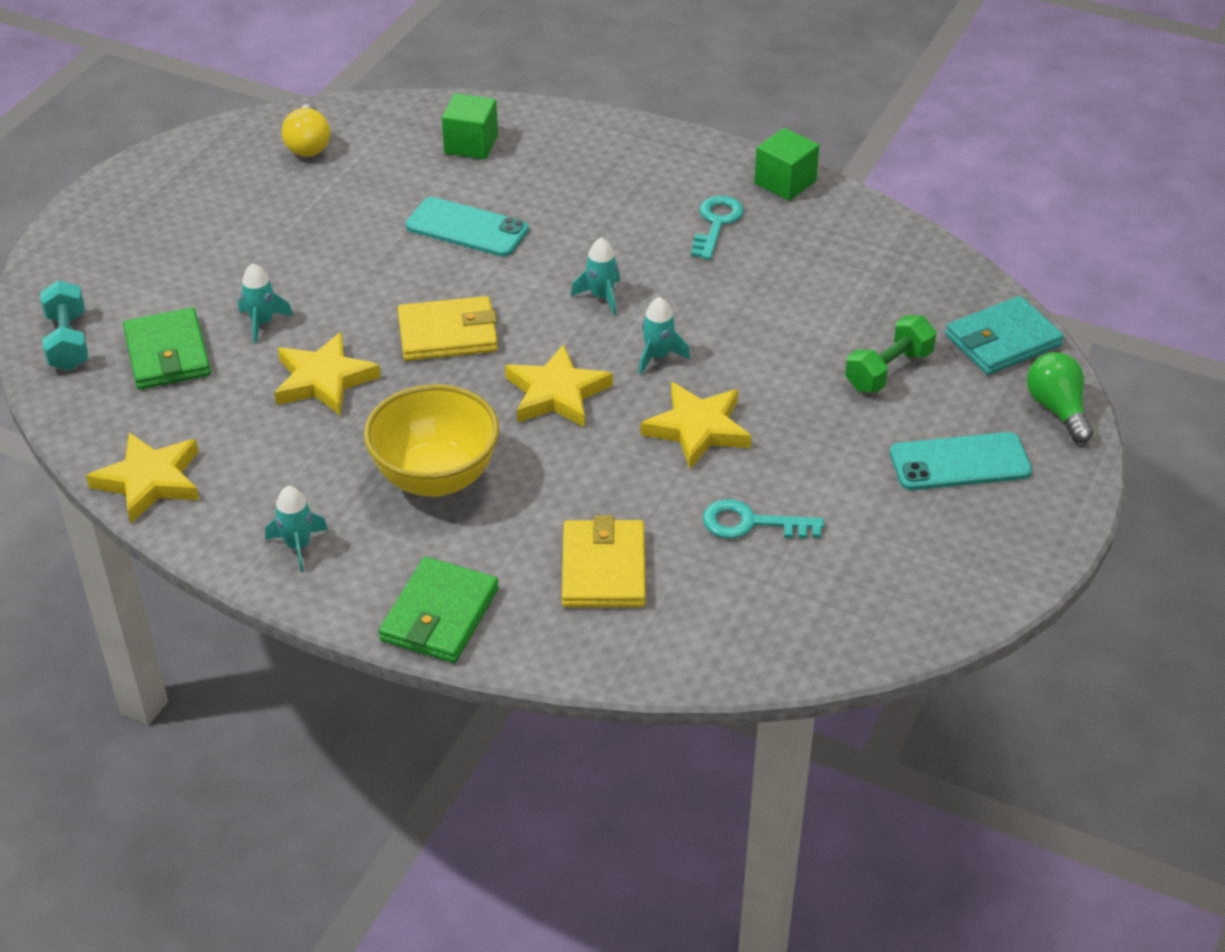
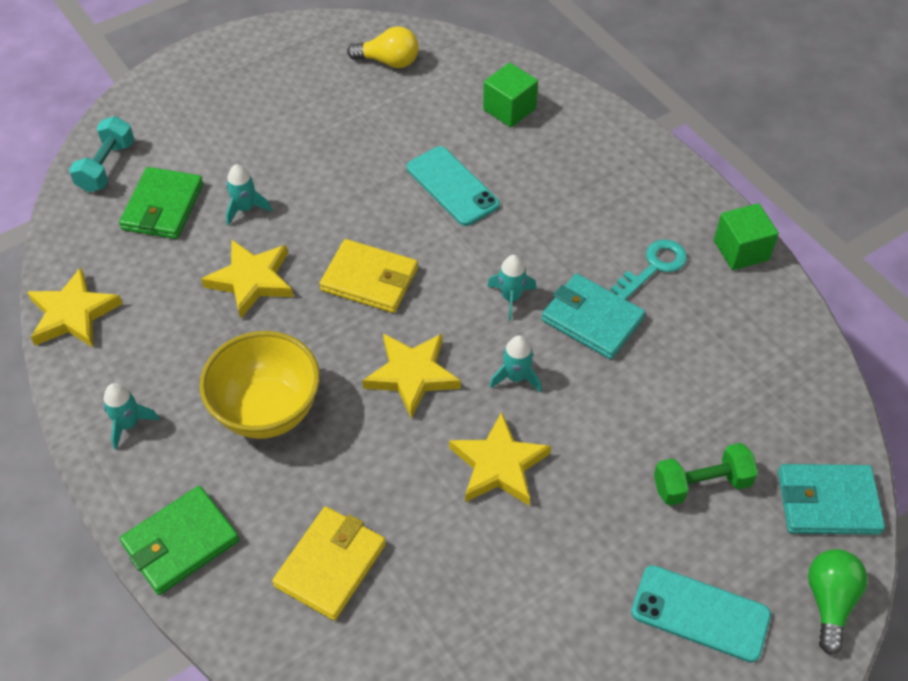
camera: 30 degrees right, 10 degrees up
yellow light bulb [282,104,330,157] -> yellow light bulb turned 105 degrees counterclockwise [347,26,419,68]
turquoise key [703,499,824,539] -> none
none -> turquoise wallet [541,273,645,359]

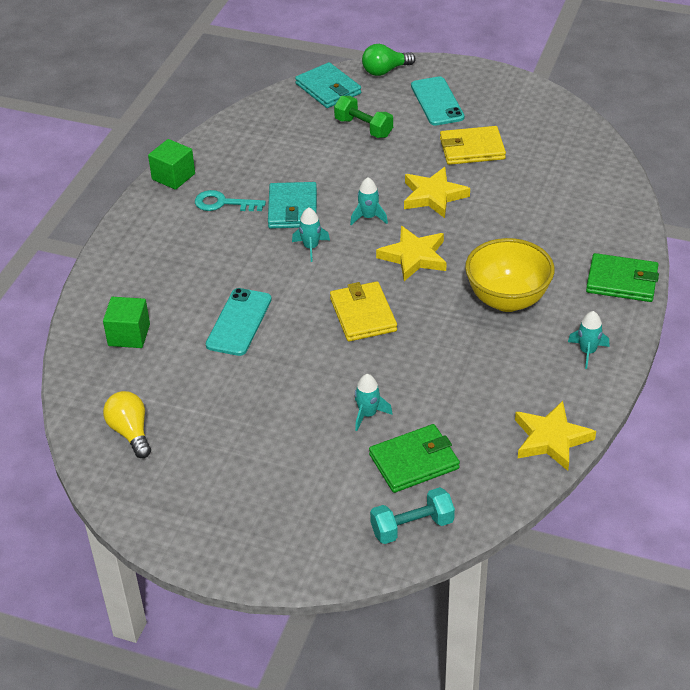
camera: 125 degrees left, 10 degrees down
yellow star [201,240,293,319] -> none
yellow wallet [272,506,386,620] -> yellow wallet moved to [440,126,506,165]

